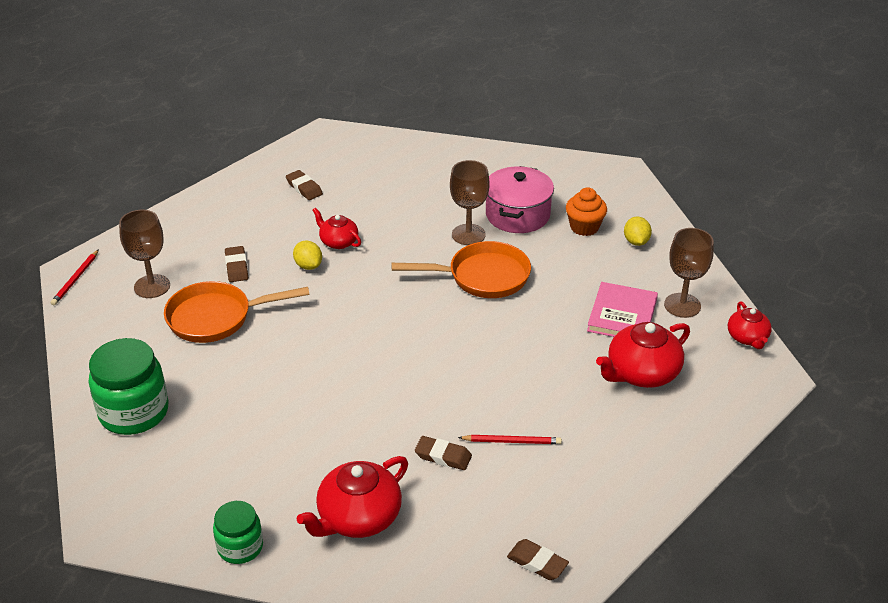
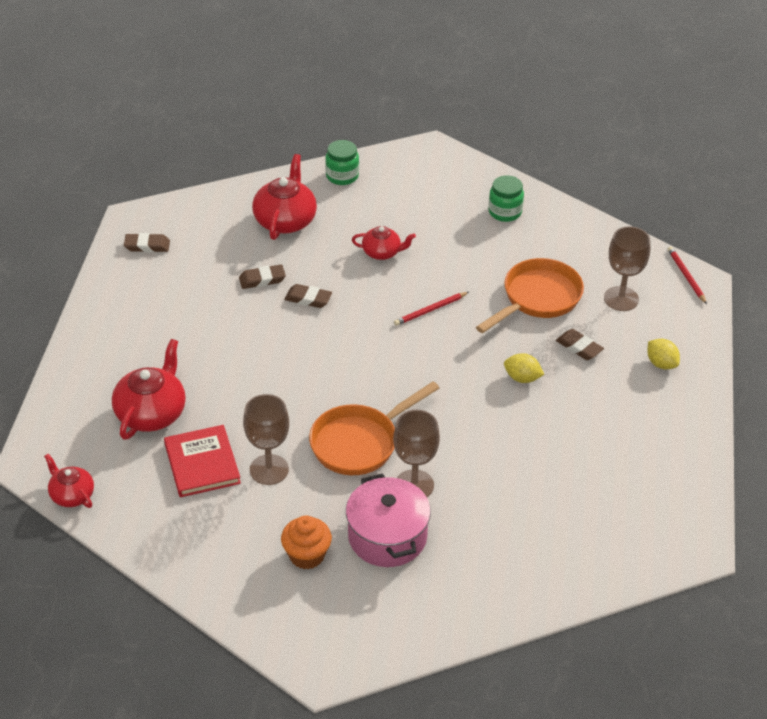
camera: 145 degrees right, 5 degrees up
green jar [89,338,168,435] -> green jar [488,175,524,222], size x0.59
brown eraser [286,170,323,200] -> brown eraser moved to [284,284,332,308]
red teapot [312,208,361,249] -> red teapot moved to [352,226,416,260]
red pencil [458,435,562,444] -> red pencil moved to [394,292,469,326]
pink book [587,282,658,337] -> red book [164,425,241,497]
yellow lemon [624,217,652,246] -> yellow lemon moved to [647,339,680,369]
brown goblet [664,228,714,318] -> brown goblet moved to [243,394,289,485]

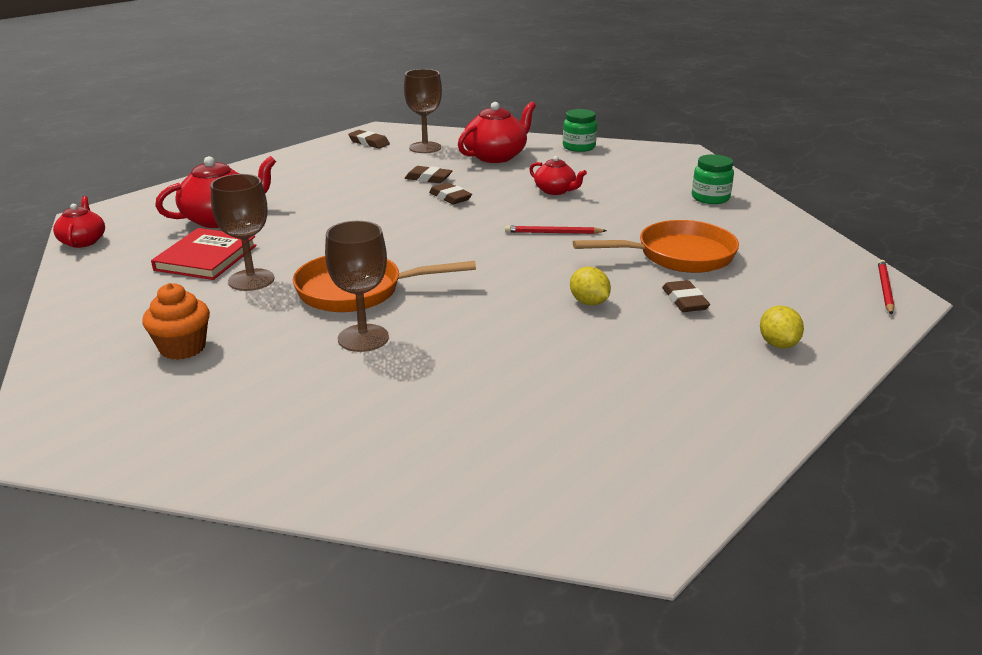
camera: 35 degrees right, 15 degrees down
pink pot [346,473,431,567] -> none
brown goblet [604,226,650,311] -> brown goblet moved to [404,69,442,153]

